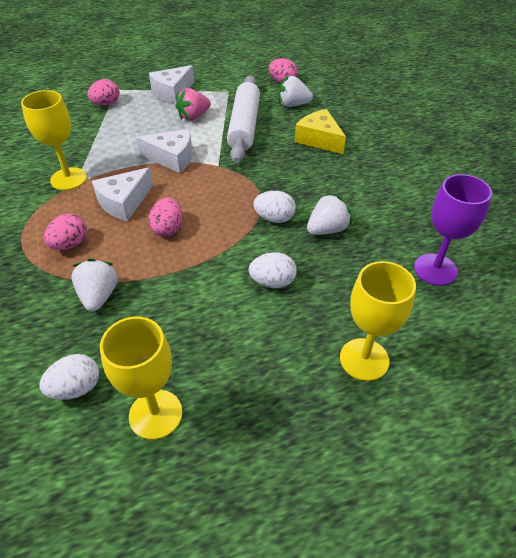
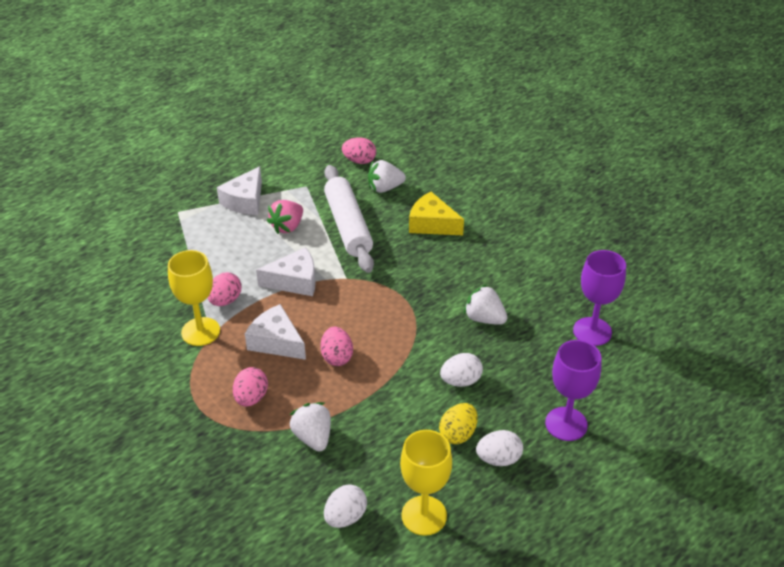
camera: 20 degrees left, 5 degrees down
pink egg [87,79,120,106] -> pink egg moved to [208,272,242,306]
white cheese [92,167,153,221] -> white cheese turned 105 degrees clockwise [245,304,306,360]
white egg [253,191,296,223] -> white egg moved to [476,430,523,466]
white strawberry [307,193,352,235] -> white strawberry turned 90 degrees counterclockwise [464,285,507,325]
yellow goblet [340,261,416,381] -> purple goblet [545,340,601,441]
none -> yellow egg [439,403,478,444]

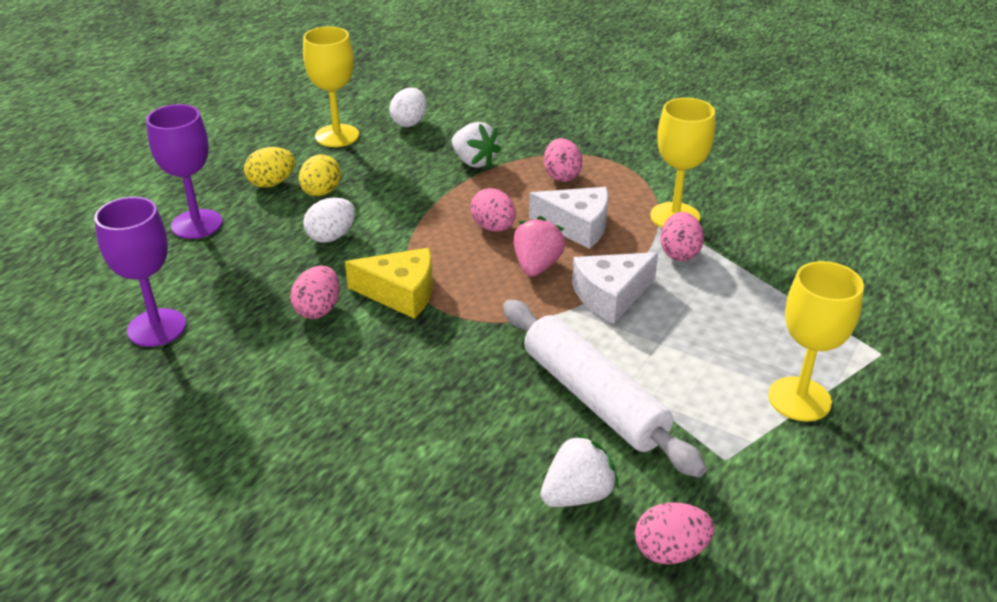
camera: 160 degrees right, 5 degrees down
white cheese [217,166,262,215] -> yellow goblet [768,261,864,421]
pink strawberry [267,200,303,234] -> pink strawberry moved to [514,216,565,276]
yellow cheese [409,192,464,235] -> yellow cheese moved to [345,248,433,319]
white strawberry [464,285,507,325] -> pink egg [290,266,340,319]
white egg [476,430,523,466] -> yellow egg [244,147,295,188]

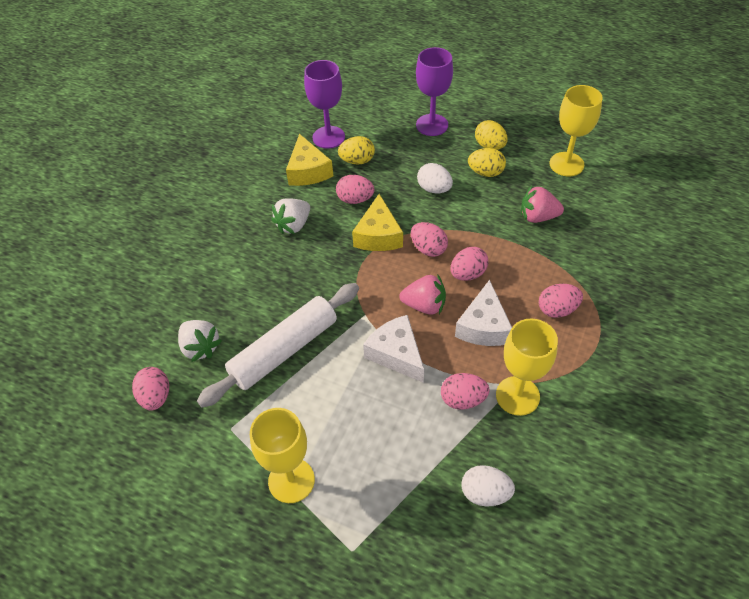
camera: 85 degrees right, 15 degrees up
white egg [389,88,427,127] -> white egg moved to [462,465,515,507]
white strawberry [452,122,501,168] -> white strawberry moved to [271,198,310,234]
none -> yellow cheese [286,134,333,186]
none -> yellow egg [338,136,375,164]
none -> pink egg [411,222,448,257]
none -> pink strawberry [521,186,564,223]

